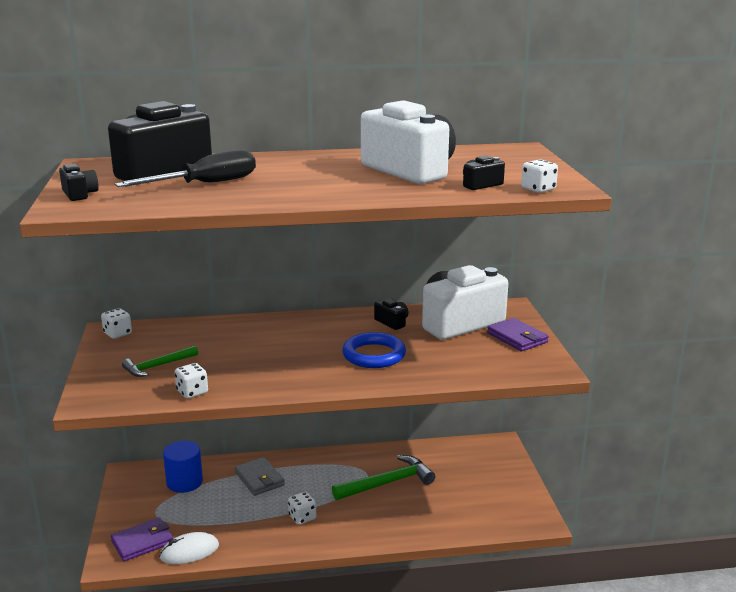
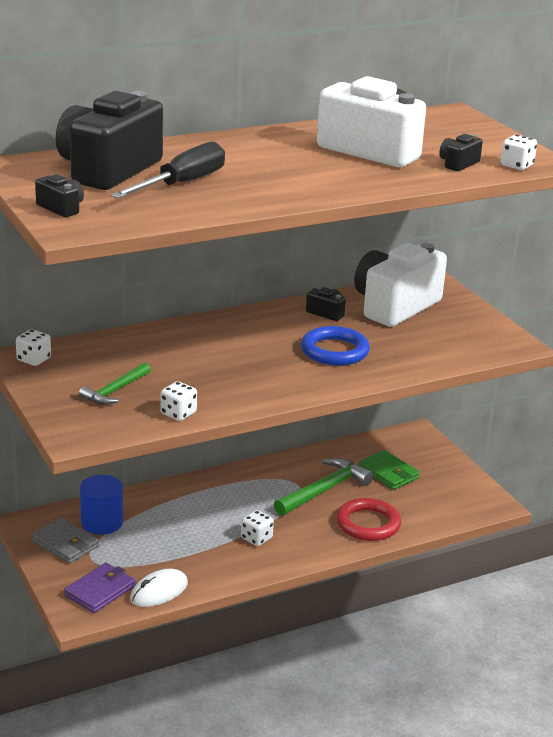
camera: 20 degrees left, 5 degrees up
grey wallet [235,457,285,496] -> grey wallet moved to [31,518,99,564]
purple wallet [487,318,549,352] -> none
none -> red ring [336,498,401,541]
none -> green wallet [359,450,420,490]

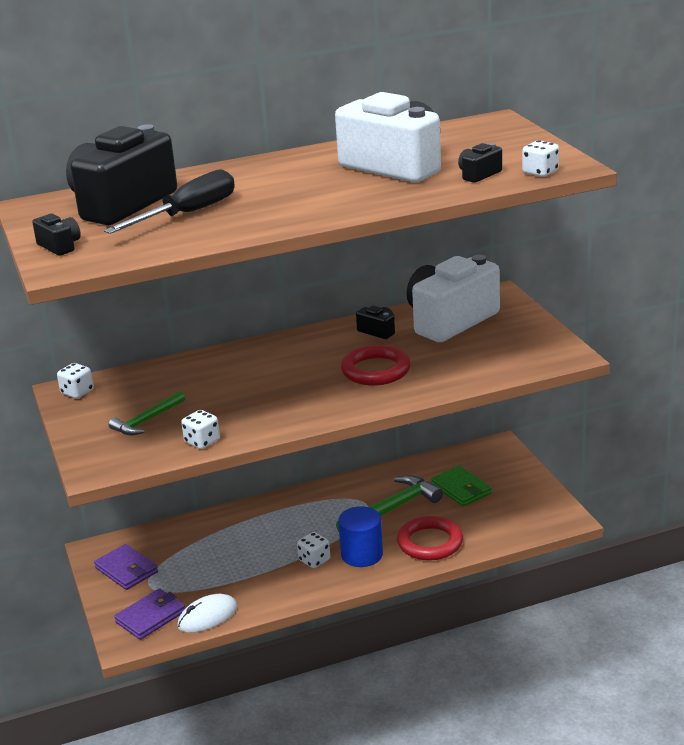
camera: 10 degrees right, 0 degrees up
grey wallet [31,518,99,564] -> purple wallet [94,544,158,590]
blue cylinder [80,475,123,535] -> blue cylinder moved to [338,506,383,567]
blue ring [301,326,370,366] -> red ring [341,345,411,386]

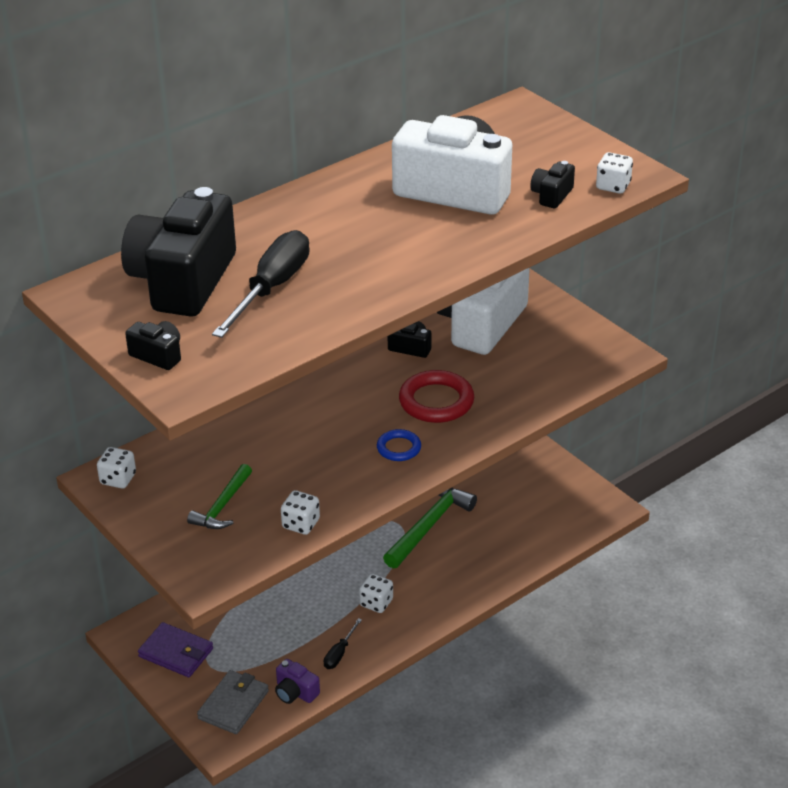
camera: 20 degrees left, 10 degrees up
purple wallet [114,588,185,640] -> grey wallet [197,670,269,734]
white mouse [177,594,237,633] -> purple camera [275,659,320,704]
blue cylinder [338,506,383,567] -> none
red ring [397,516,463,561] -> none
green wallet [431,465,492,506] -> none
none -> black screwdriver [324,618,362,669]
none -> blue ring [377,429,421,461]

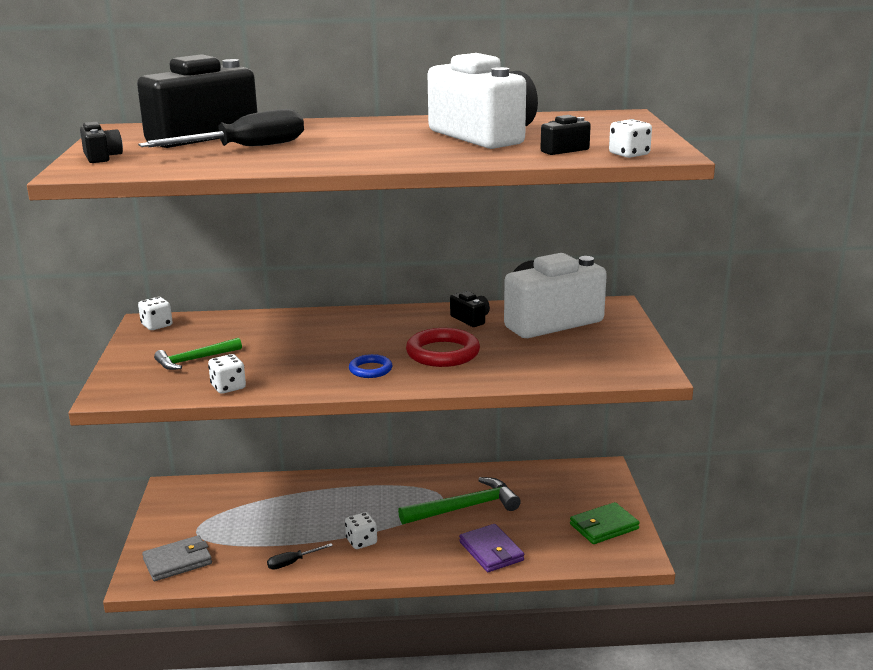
camera: 35 degrees right, 15 degrees down
purple wallet [138,622,213,677] -> purple wallet moved to [459,524,524,572]
purple camera [275,659,320,704] -> none
none -> green wallet [570,502,640,544]

